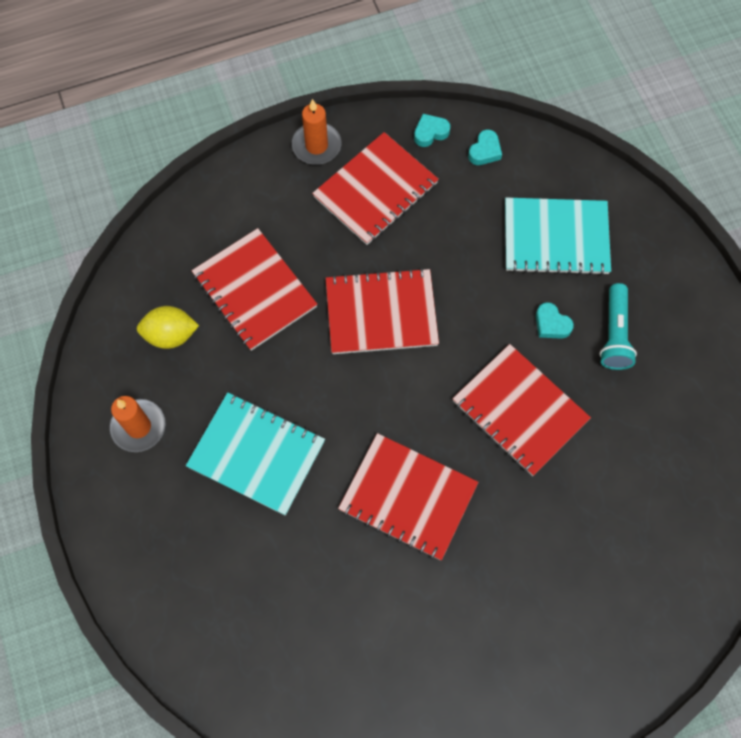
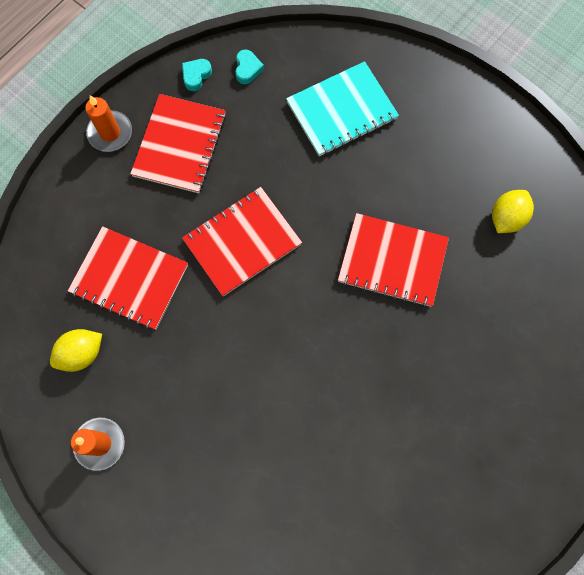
camera: 30 degrees left, 5 degrees up
turquoise notebook [186,392,325,515] -> none
red notebook [338,433,479,560] -> none
turquoise heart [536,302,574,339] -> none
turquoise flashlight [600,283,637,370] -> none
none -> yellow lemon [492,190,534,233]

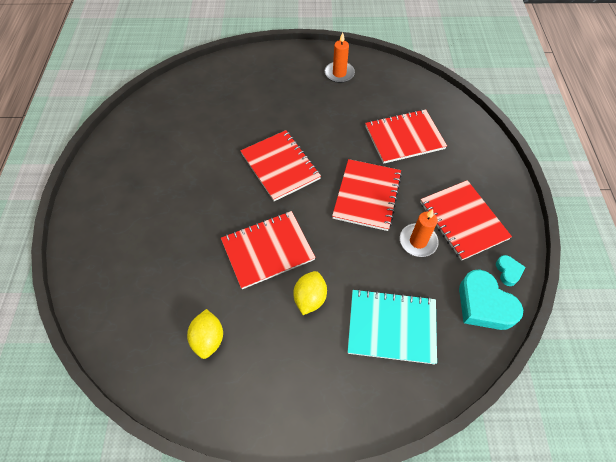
camera: 140 degrees right, 15 degrees down
yellow lemon [50,329,102,372] -> yellow lemon moved to [293,271,327,315]
orange candle [85,95,132,152] -> orange candle moved to [400,209,439,257]
turquoise heart [235,49,264,84] -> turquoise heart [459,269,523,330], size x2.01
turquoise notebook [286,61,399,156] -> turquoise notebook turned 75 degrees clockwise [348,289,437,364]
none -> red notebook [240,130,321,201]

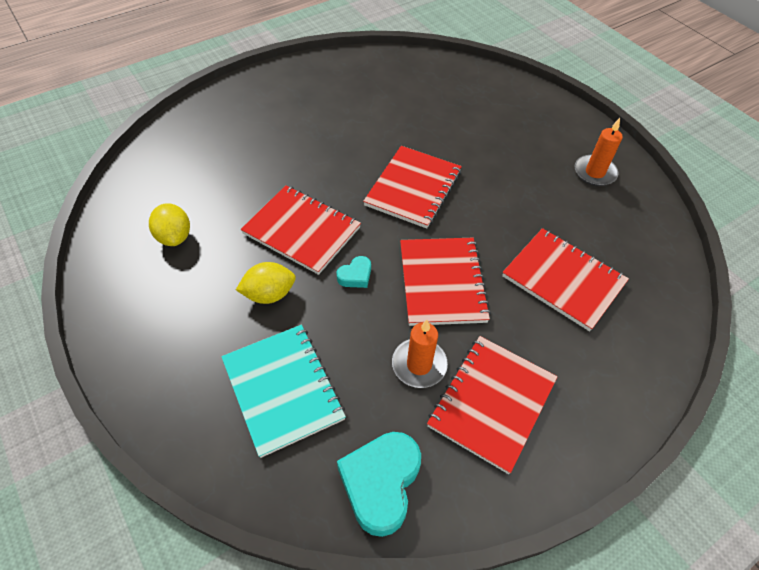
camera: 55 degrees right, 5 degrees down
yellow lemon [187,309,223,359] -> yellow lemon turned 75 degrees counterclockwise [149,203,190,246]
red notebook [332,159,402,231] -> red notebook turned 75 degrees counterclockwise [400,238,491,326]
turquoise heart [496,255,526,286] -> turquoise heart moved to [337,256,371,288]

